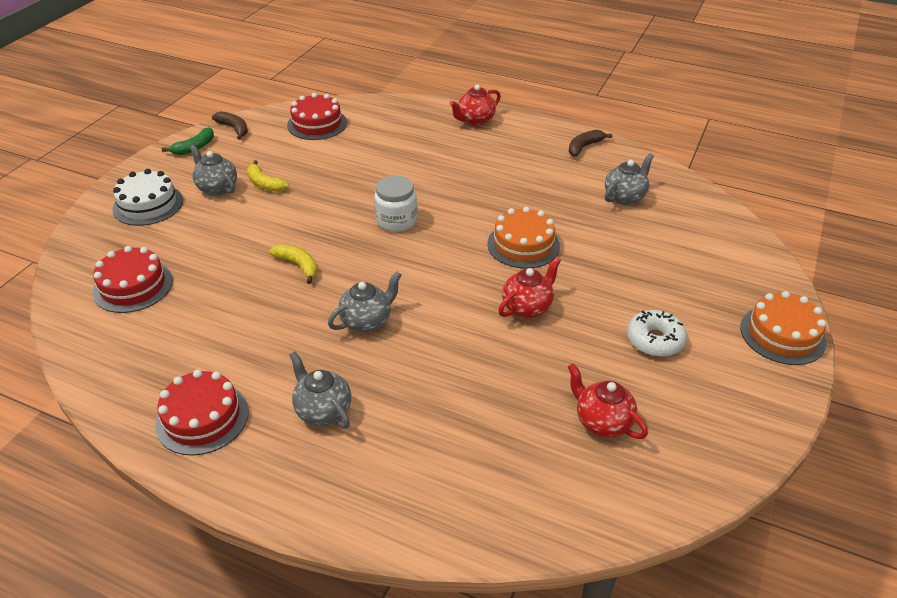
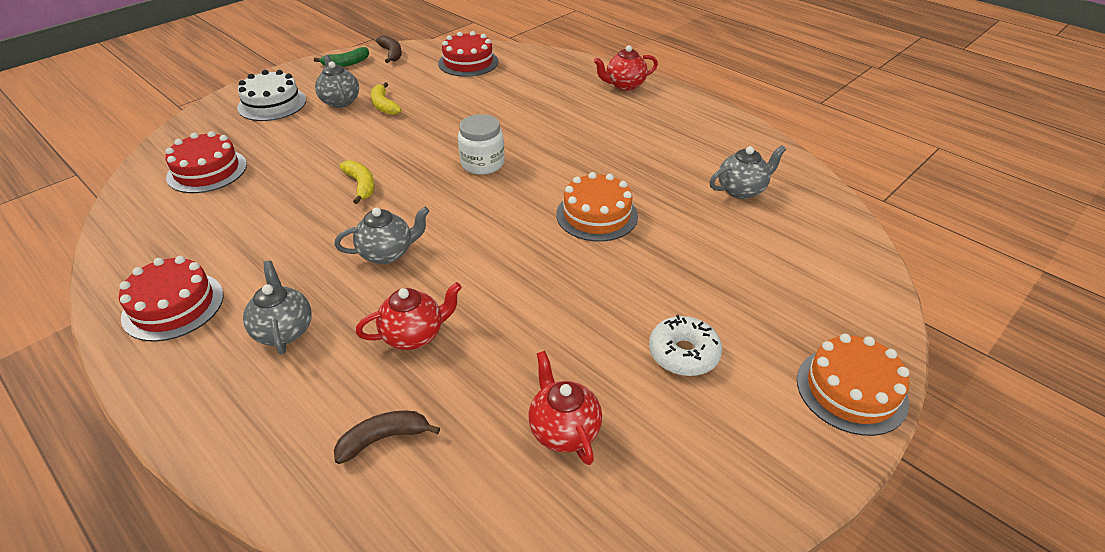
camera: 20 degrees right, 0 degrees up
red teapot [498,257,561,318] -> red teapot moved to [356,282,462,350]
brown banana [569,130,612,157] -> brown banana moved to [334,410,440,464]

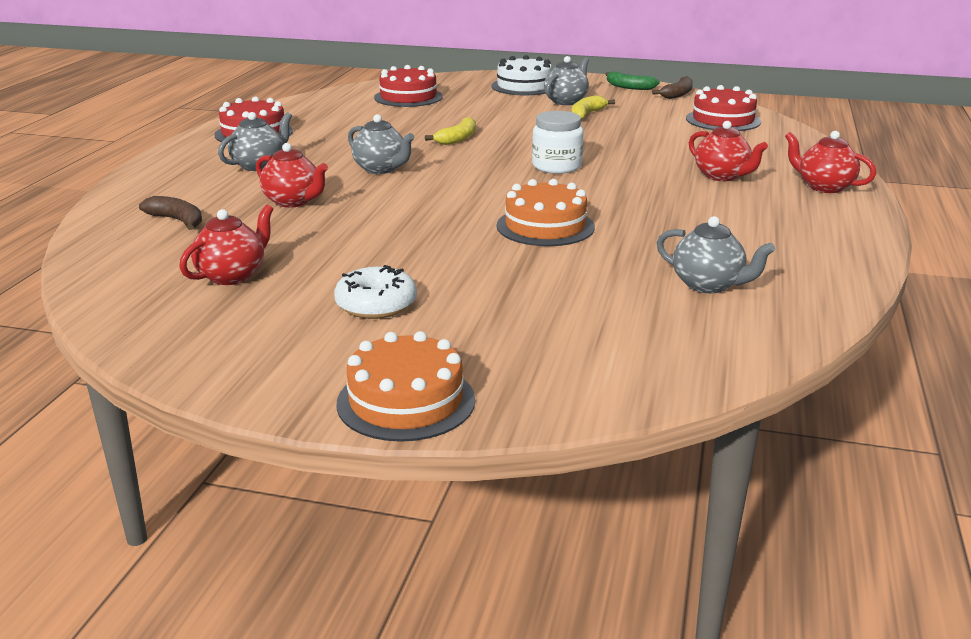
camera: 60 degrees right, 15 degrees down
none -> red teapot [689,121,768,181]

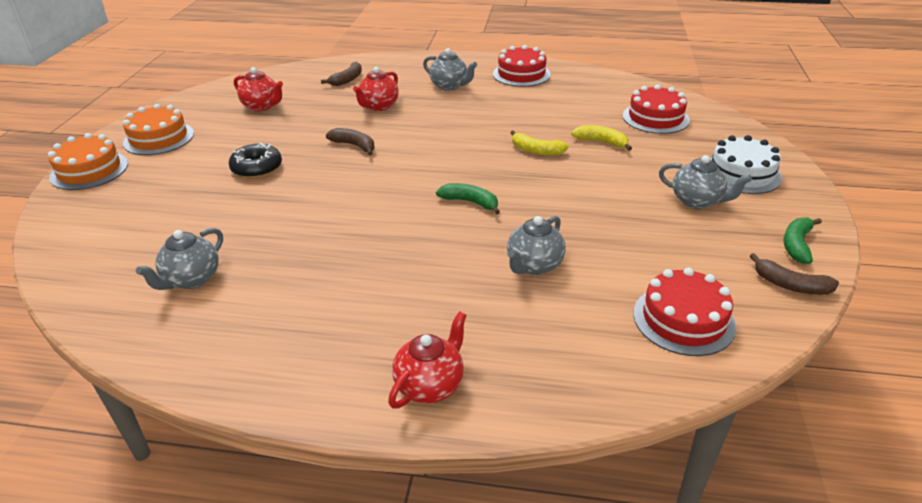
camera: 85 degrees right, 10 degrees up
white donut [334,265,417,319] -> none
grey teapot [348,114,414,174] -> grey teapot moved to [507,216,566,275]
orange cake [497,179,595,246] -> orange cake moved to [123,104,194,155]
white jar [532,111,584,174] -> green banana [436,183,500,214]
yellow banana [572,95,615,120] -> yellow banana moved to [571,125,632,151]
red teapot [689,121,768,181] -> none
none -> black donut [229,143,282,179]
none -> brown banana [326,128,375,155]

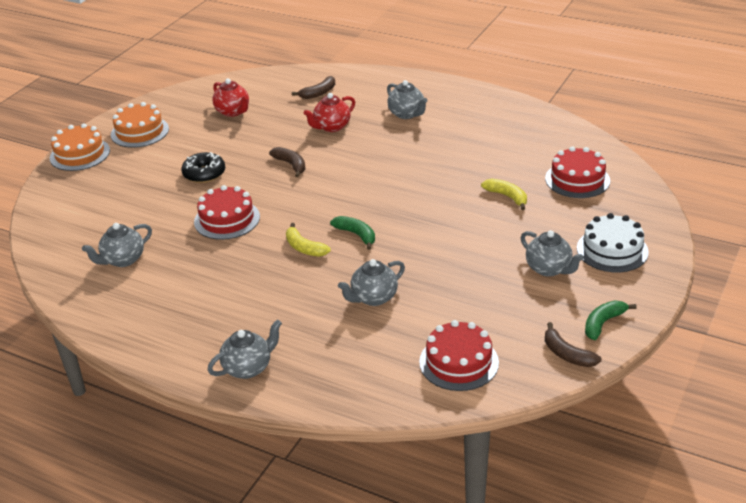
camera: 20 degrees right, 0 degrees up
red teapot [388,311,467,409] -> grey teapot [207,319,282,379]
red cake [493,45,551,87] -> red cake moved to [194,185,260,240]
yellow banana [510,130,569,155] -> yellow banana moved to [286,223,331,257]

